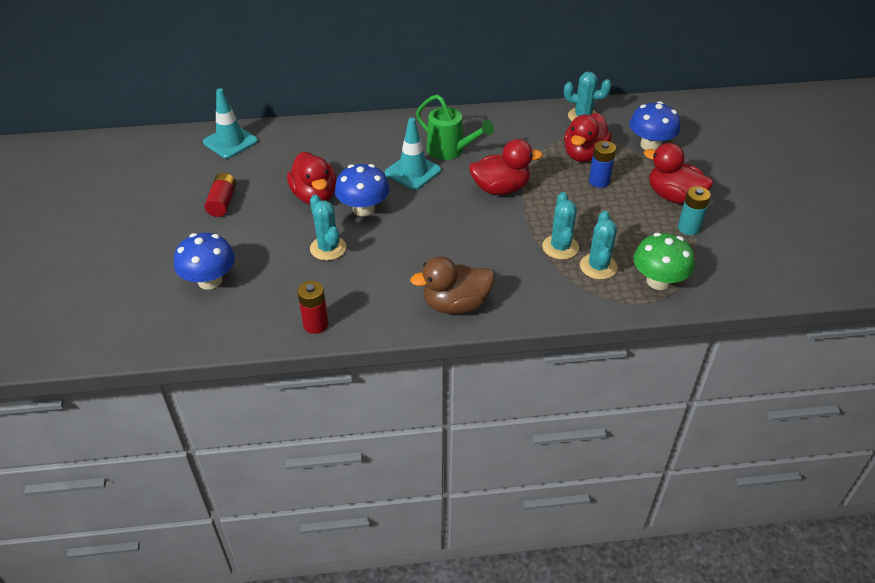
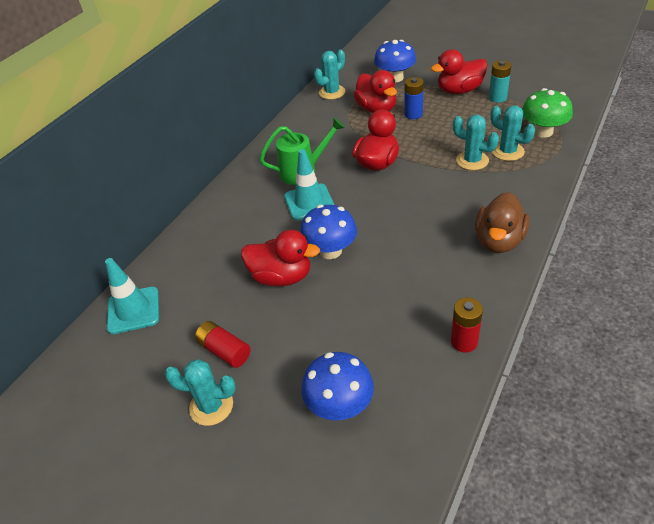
camera: 50 degrees left, 0 degrees up
turquoise cactus [310,195,346,261] -> turquoise cactus moved to [164,359,236,426]

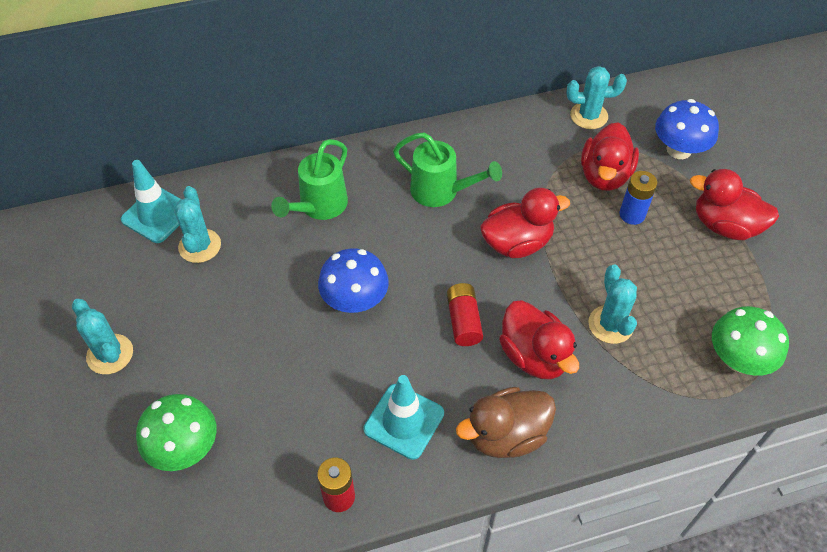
camera: 40 degrees right, 10 degrees up
red battery [195,321,250,368] -> red battery moved to [447,283,483,346]
red duck [241,230,320,286] -> red duck moved to [499,300,579,379]
turquoise traffic cone [284,149,334,220] -> turquoise traffic cone moved to [363,375,444,460]
blue mushroom [301,352,374,421] -> green mushroom [136,394,217,471]
turquoise battery [489,60,512,103] -> none
turquoise cactus [490,105,535,161] -> turquoise cactus moved to [174,186,221,263]
none -> green watering can [271,139,348,220]

